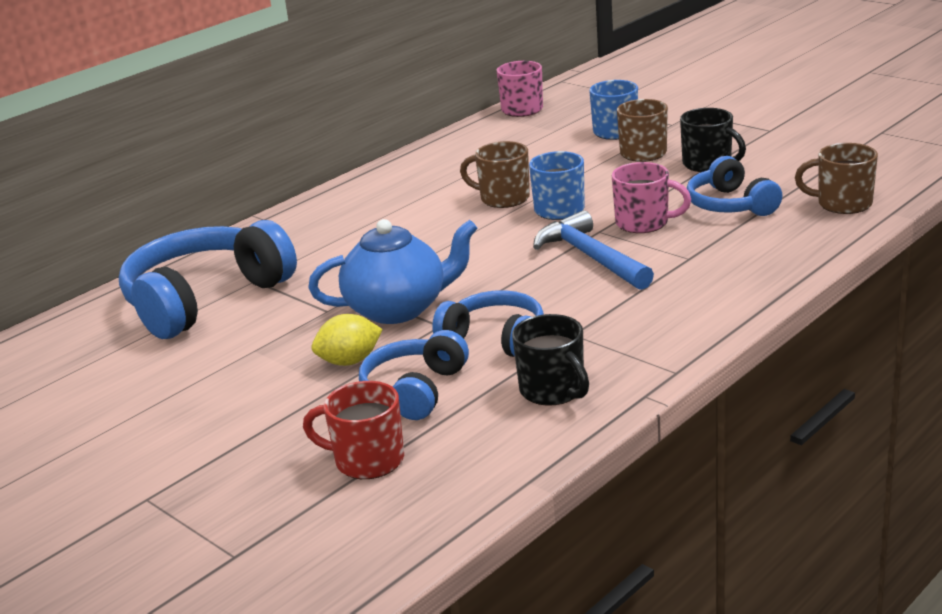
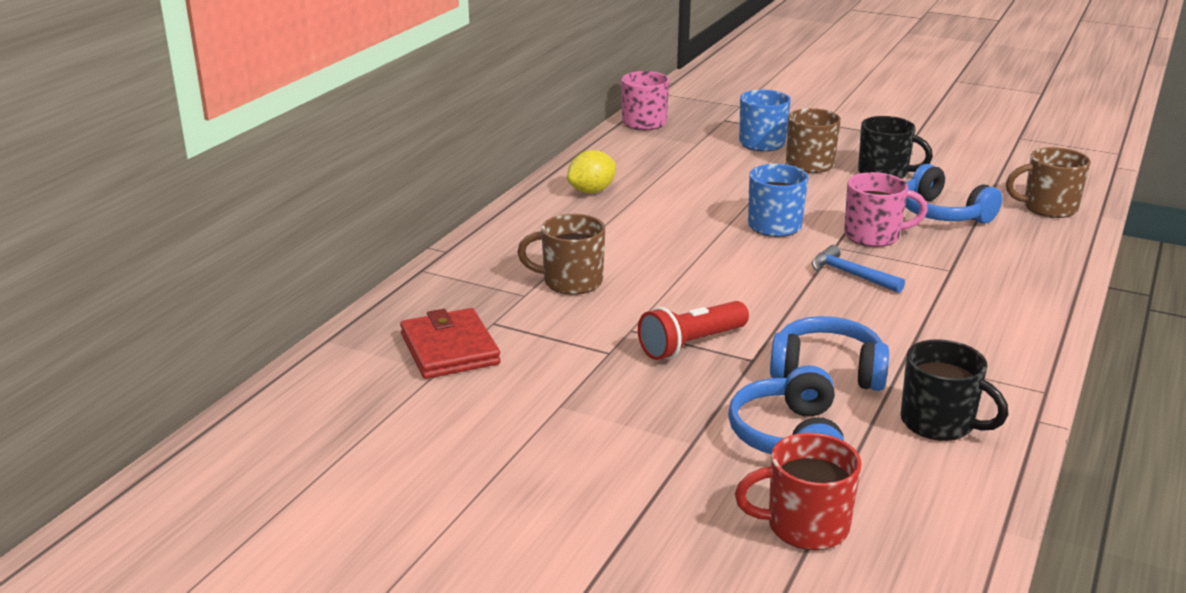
camera: 20 degrees left, 0 degrees up
blue headphones [119,220,297,339] -> red wallet [400,308,501,379]
blue teapot [308,219,478,324] -> red flashlight [638,301,749,360]
yellow lemon [312,314,383,366] -> yellow lemon moved to [567,150,616,193]
brown mug [460,141,530,208] -> brown mug moved to [517,214,605,295]
blue hammer [533,210,654,290] -> blue hammer [812,245,905,293], size x0.60

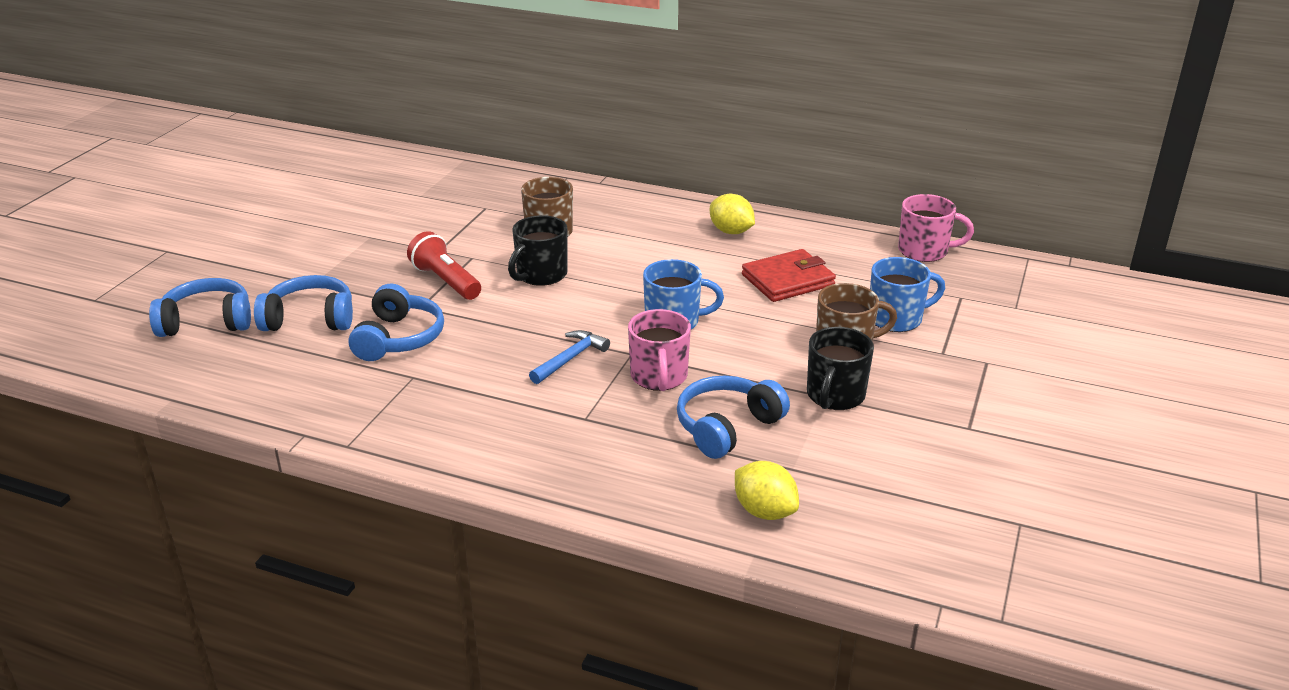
camera: 85 degrees right, 5 degrees up
red wallet [400,308,501,379] -> red wallet moved to [742,249,836,302]
red mug [735,433,862,550] -> blue headphones [149,278,251,337]
black mug [901,339,1009,441] -> black mug moved to [508,215,568,286]
brown mug [1006,147,1091,218] -> yellow lemon [735,461,799,520]

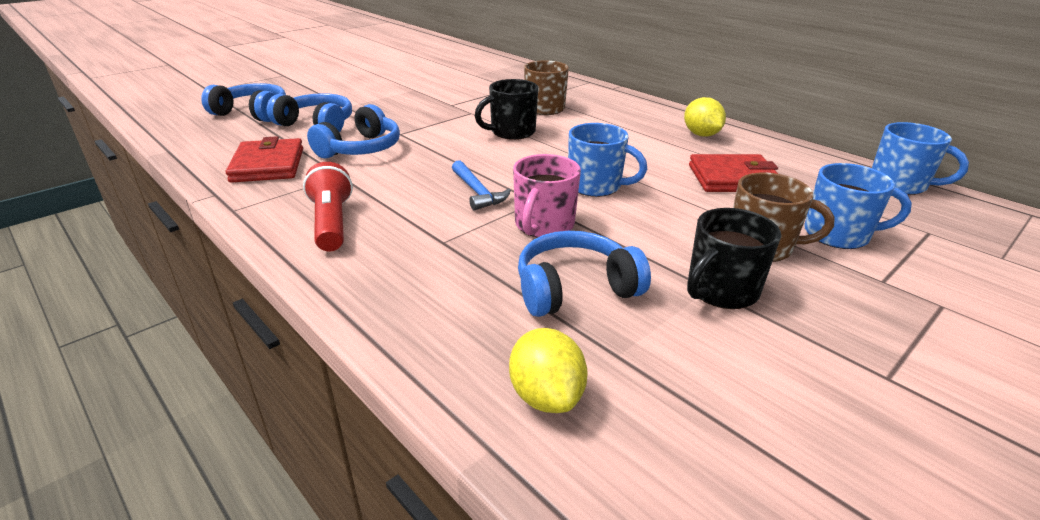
camera: 25 degrees right, 0 degrees up
red flashlight [407,231,481,300] -> red flashlight moved to [303,162,353,252]
blue hammer [529,330,610,384] -> blue hammer turned 90 degrees clockwise [452,160,511,211]
pink mug [898,194,974,262] -> blue mug [872,122,969,195]
none -> red wallet [226,136,303,183]

